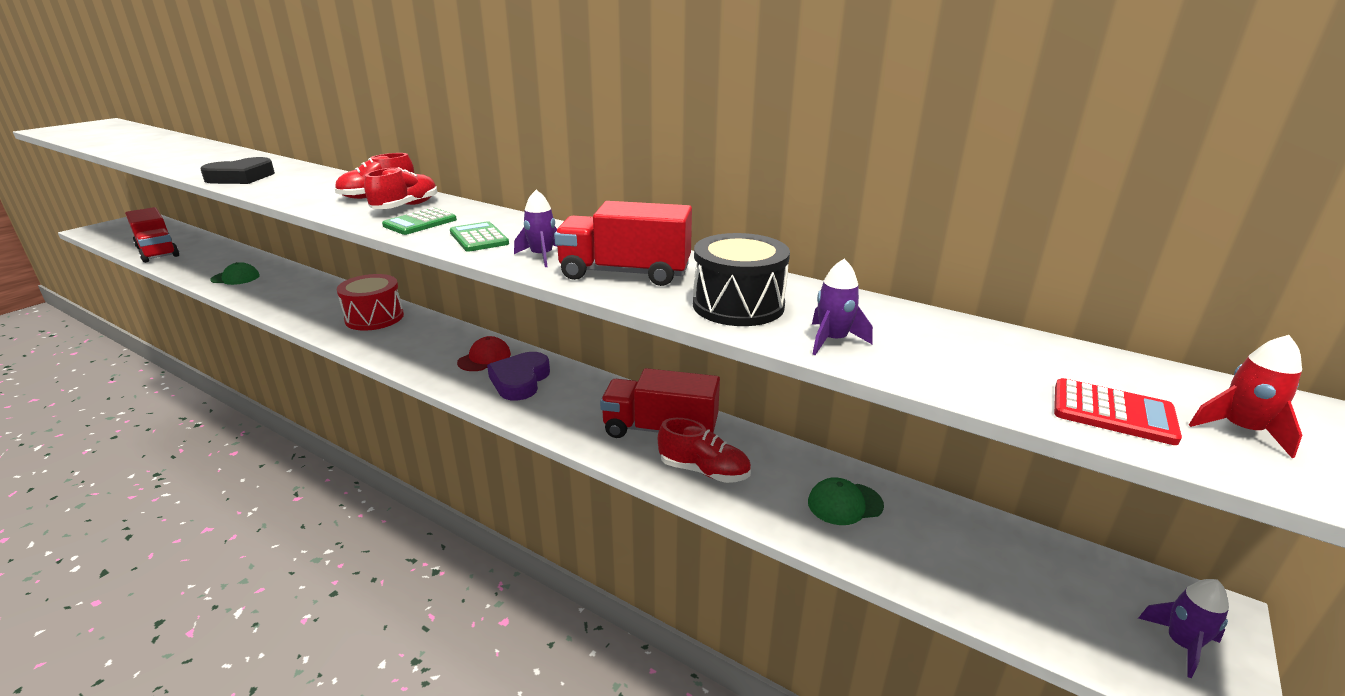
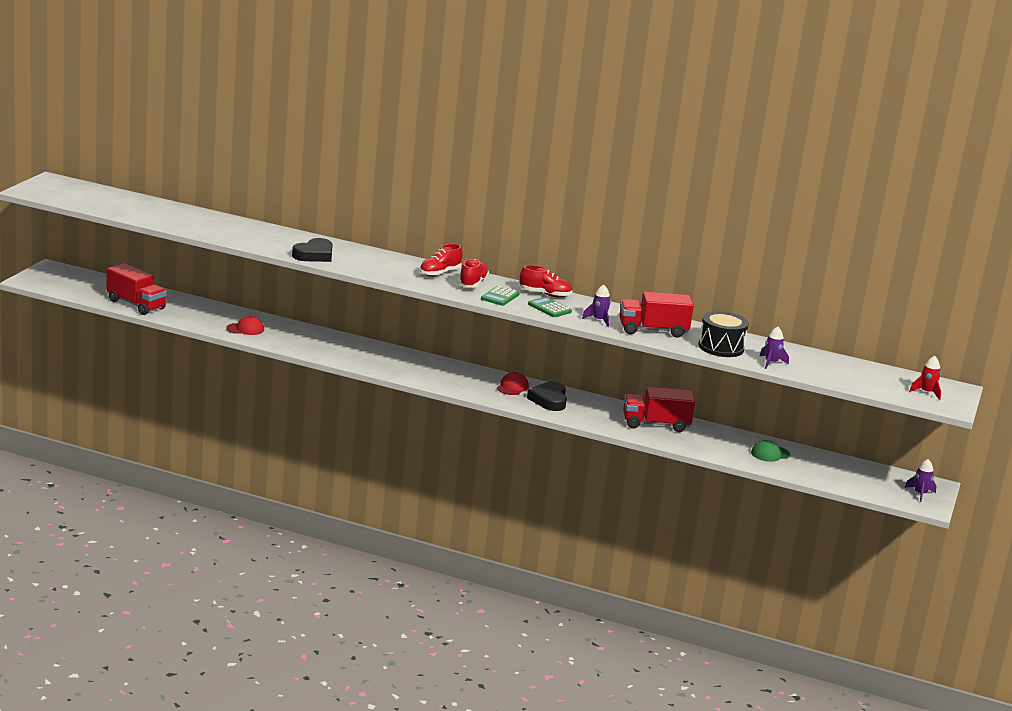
camera: 15 degrees left, 5 degrees down
green cap [210,262,260,285] -> red cap [226,316,264,335]
red drum [337,274,404,331] -> none
purple heart [487,352,550,401] -> black heart [527,382,567,411]
red shoe [658,418,751,483] -> red shoe moved to [520,265,573,297]
red calculator [1054,378,1182,445] -> none

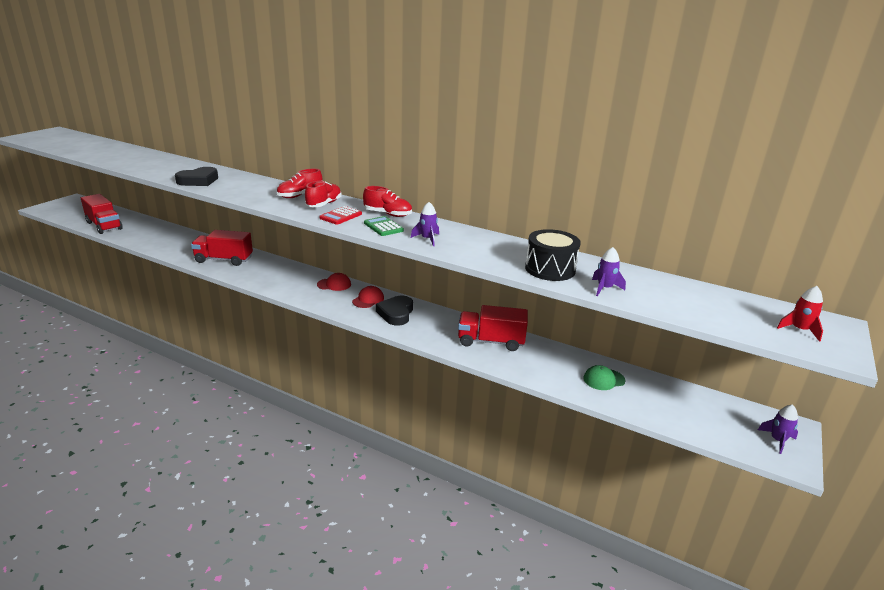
camera: 10 degrees right, 5 degrees up
red cap [226,316,264,335] -> red cap moved to [317,273,351,291]
green calculator [481,286,520,306] -> red calculator [319,206,362,225]
red truck [619,292,694,338] -> red truck moved to [191,230,253,266]

